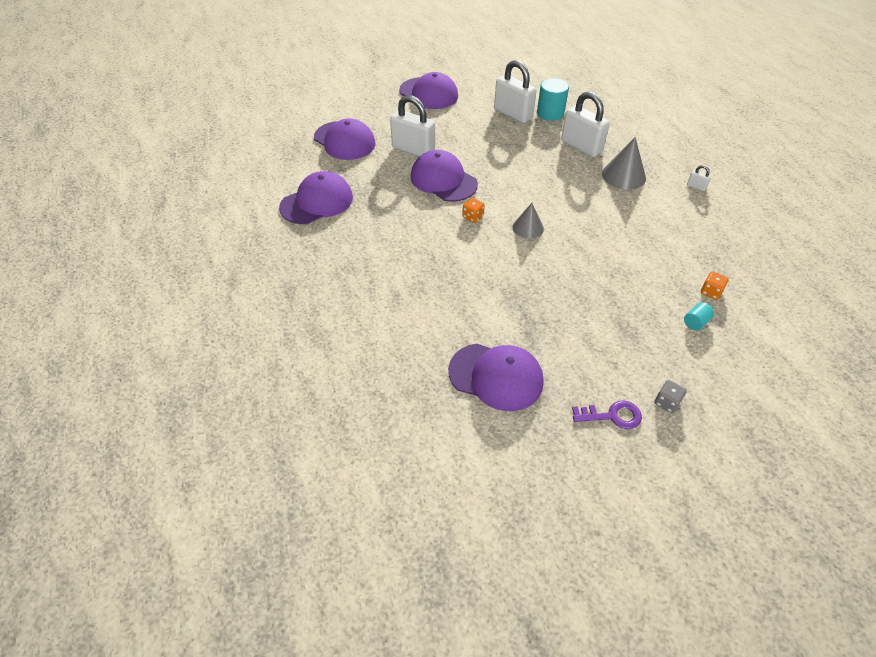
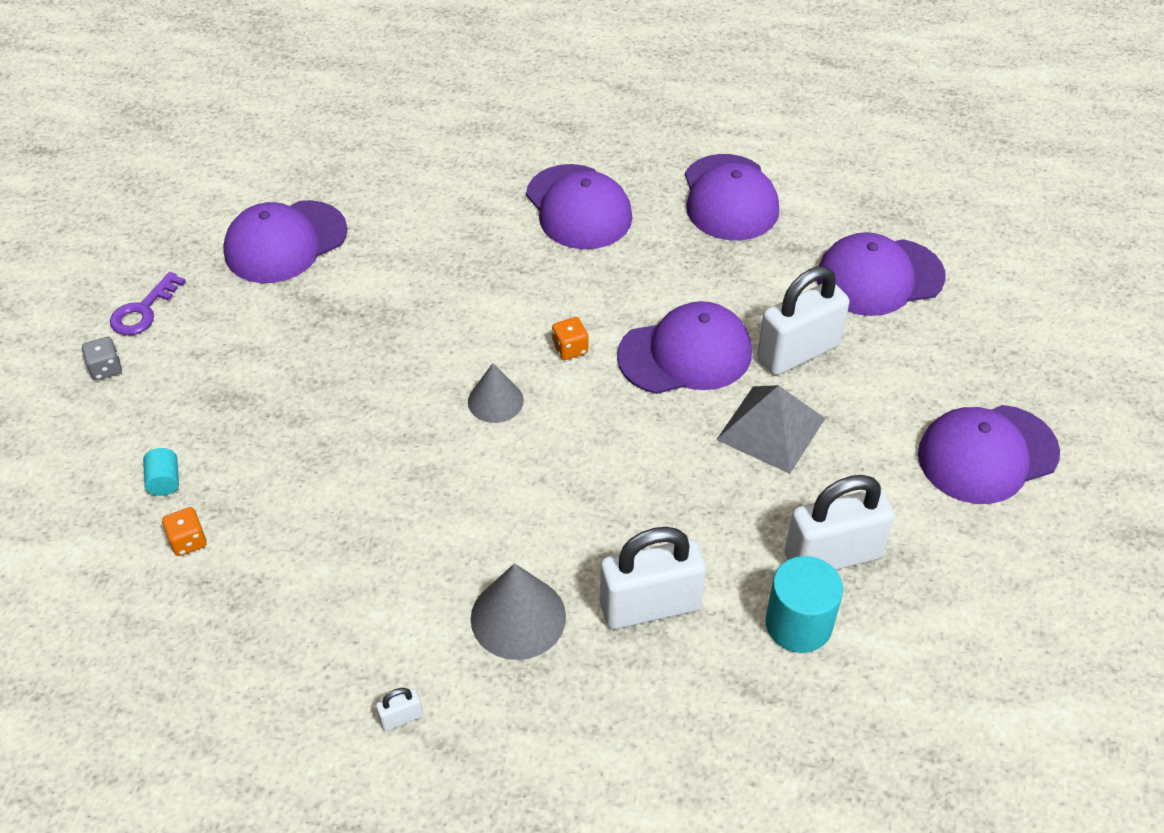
camera: 120 degrees right, 0 degrees up
none -> purple cap [526,164,633,249]
none -> grey pyramid [716,385,825,474]

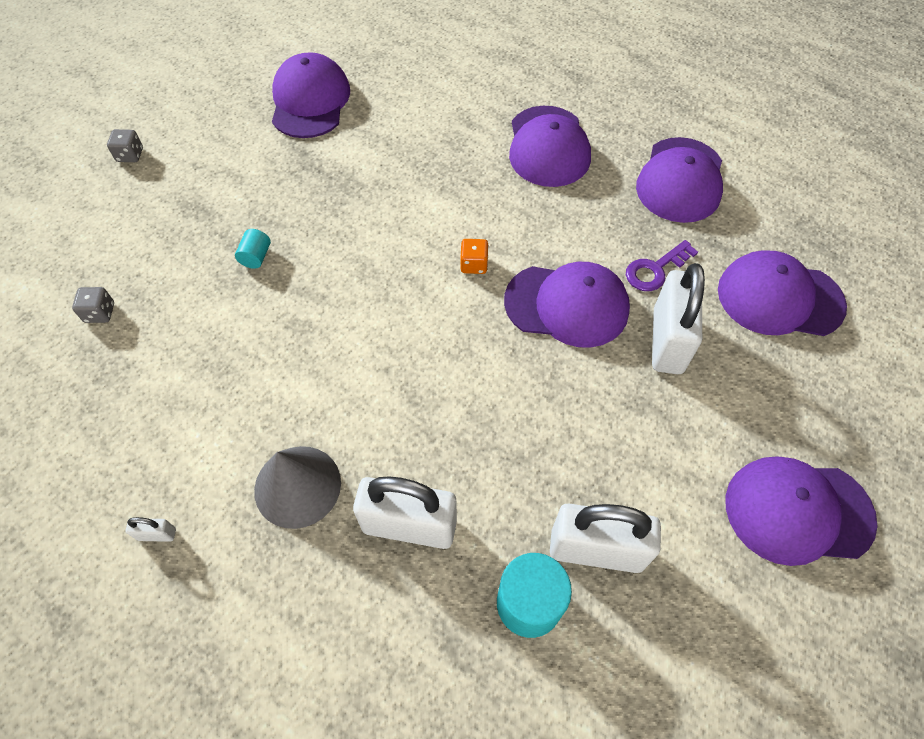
camera: 25 degrees right, 10 degrees up
purple key [110,272,186,335] -> purple key moved to [626,240,698,291]
turquoise cylinder [143,448,179,496] -> turquoise cylinder moved to [235,229,271,269]
orange dice [162,507,207,556] -> grey dice [72,287,114,323]
purple cap [223,200,347,283] -> purple cap turned 105 degrees clockwise [272,52,350,138]
grey cone [468,363,524,423] -> none
grey pyramid [716,385,825,474] -> none
white padlock [757,266,849,375] -> white padlock turned 75 degrees counterclockwise [652,263,705,374]

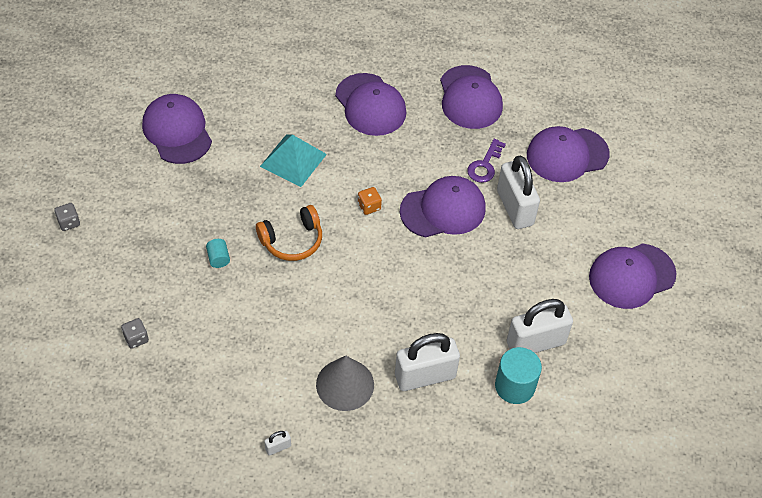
camera: 30 degrees left, 5 degrees down
none -> orange headphones [256,205,322,261]
none -> turquoise pyramid [260,134,327,187]

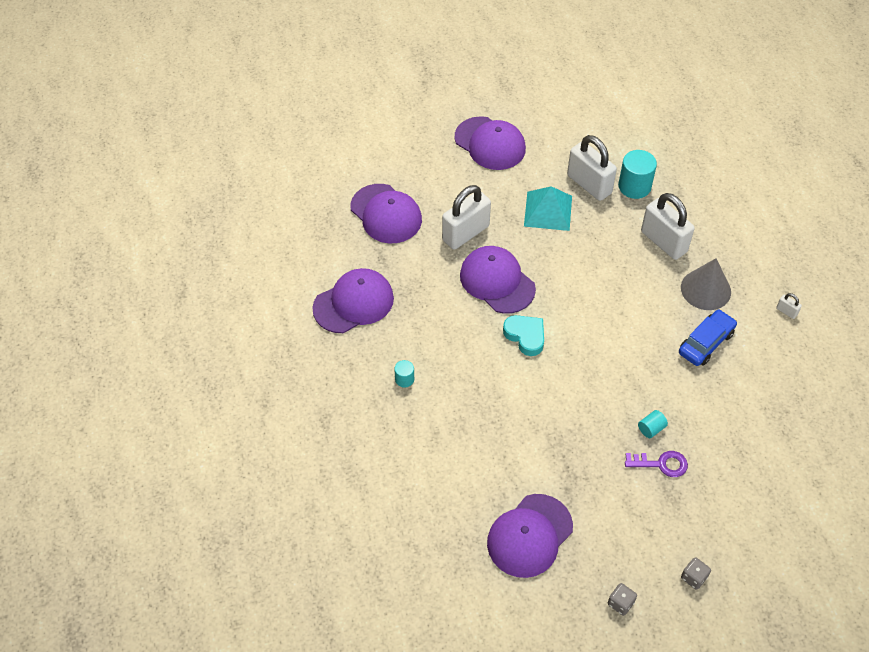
camera: 110 degrees left, 0 degrees up
grey dice [121,318,149,349] -> grey dice moved to [608,583,637,616]
orange headphones [256,205,322,261] -> none
turquoise pyramid [260,134,327,187] -> turquoise pyramid moved to [524,186,572,231]
purple cap [335,73,406,136] -> turquoise cylinder [394,360,414,387]
orange dice [358,187,382,215] -> turquoise heart [503,315,544,356]
purple key [467,139,506,183] -> purple key moved to [625,451,688,477]
none -> blue car [679,309,737,366]

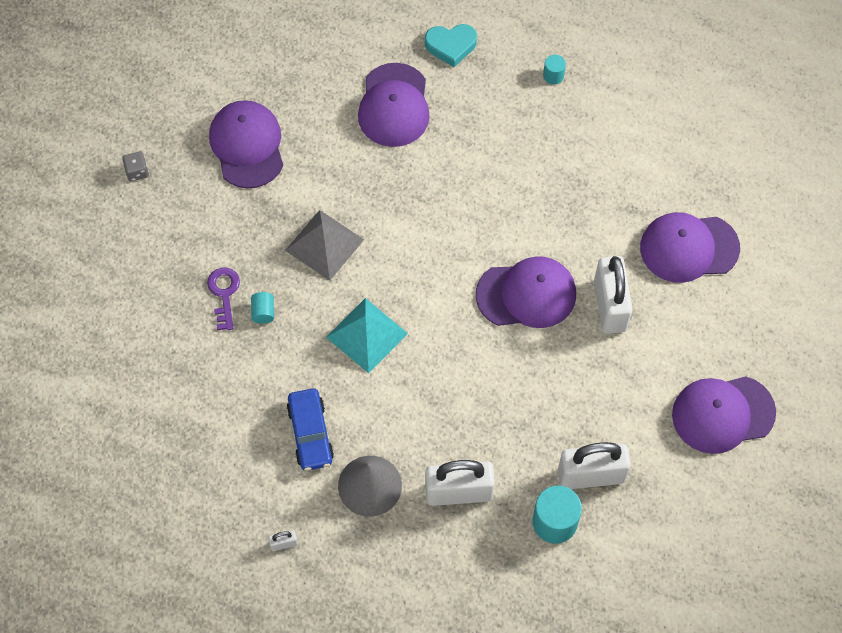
camera: 125 degrees right, 10 degrees up
purple cap [312,268,394,333] -> purple cap moved to [358,63,430,147]
turquoise cylinder [394,360,414,387] -> turquoise cylinder moved to [543,55,566,85]
turquoise heart [503,315,544,356] -> turquoise heart moved to [425,24,477,67]
turquoise pyramid [524,186,572,231] -> turquoise pyramid moved to [326,298,408,373]
purple key [625,451,688,477] -> purple key turned 135 degrees clockwise [207,268,240,330]
grey dice [681,557,711,590] -> none
none -> grey pyramid [285,210,364,281]

